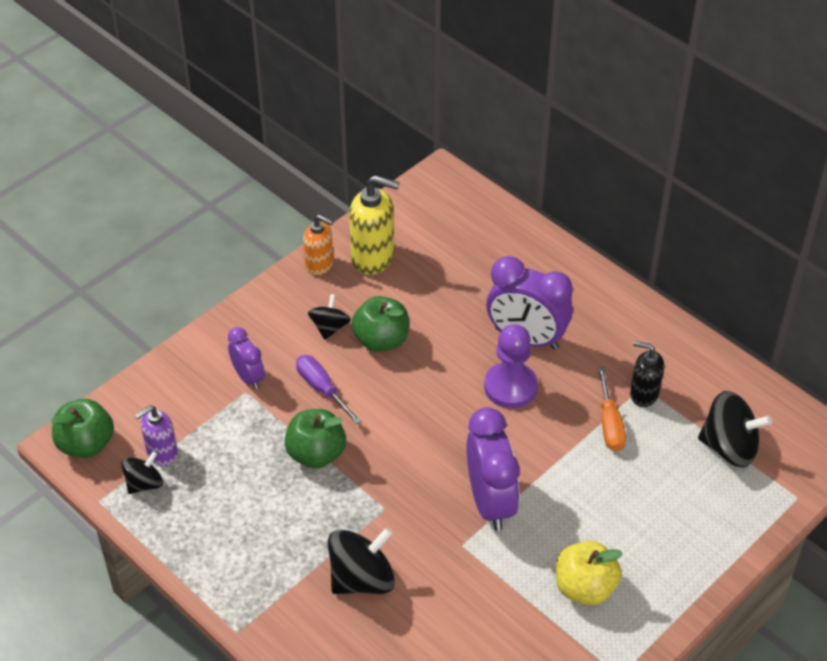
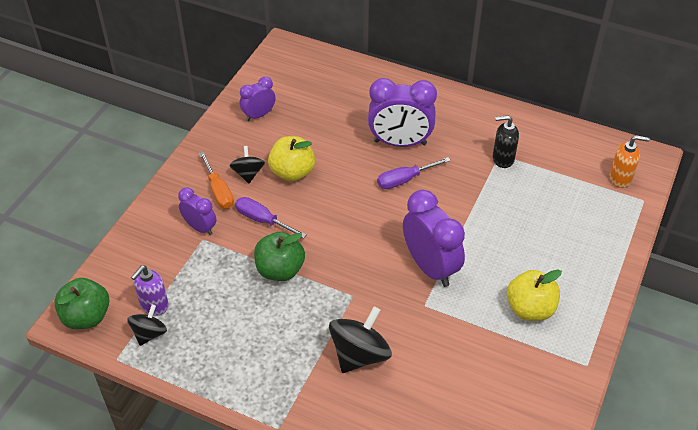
camera: 20 degrees left, 0 degrees up
orange soap dispenser [303,215,333,275] -> orange soap dispenser moved to [610,135,649,188]
yellow soap dispenser [349,175,400,275] -> purple clock [240,77,276,121]
green apple [351,296,409,352] -> yellow apple [268,136,315,182]
purple pawn [484,324,538,408] -> purple screwdriver [377,157,451,189]
orange screwdriver [598,367,626,452] -> orange screwdriver moved to [199,151,234,209]
black spinning top [698,391,772,468] -> none

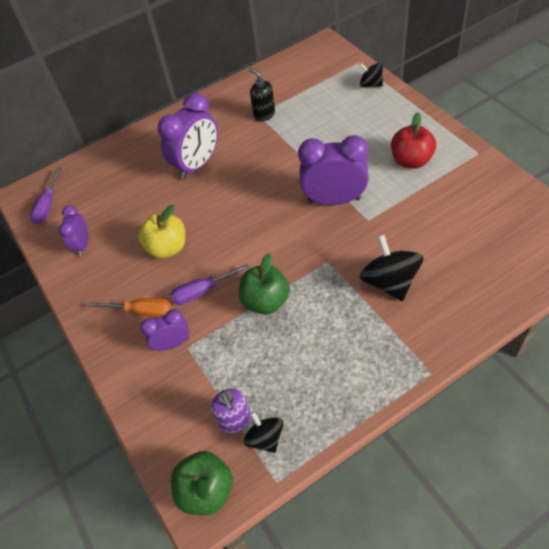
camera: 50 degrees left, 5 degrees up
black spinning top [229,146,265,184] -> black spinning top moved to [359,63,383,87]
purple screwdriver [377,157,451,189] -> purple screwdriver moved to [29,168,61,224]
black soap dispenser [493,116,519,168] -> black soap dispenser turned 105 degrees clockwise [249,68,275,121]
yellow apple [507,270,562,321] -> red apple [391,112,436,168]
orange soap dispenser [610,135,649,188] -> none

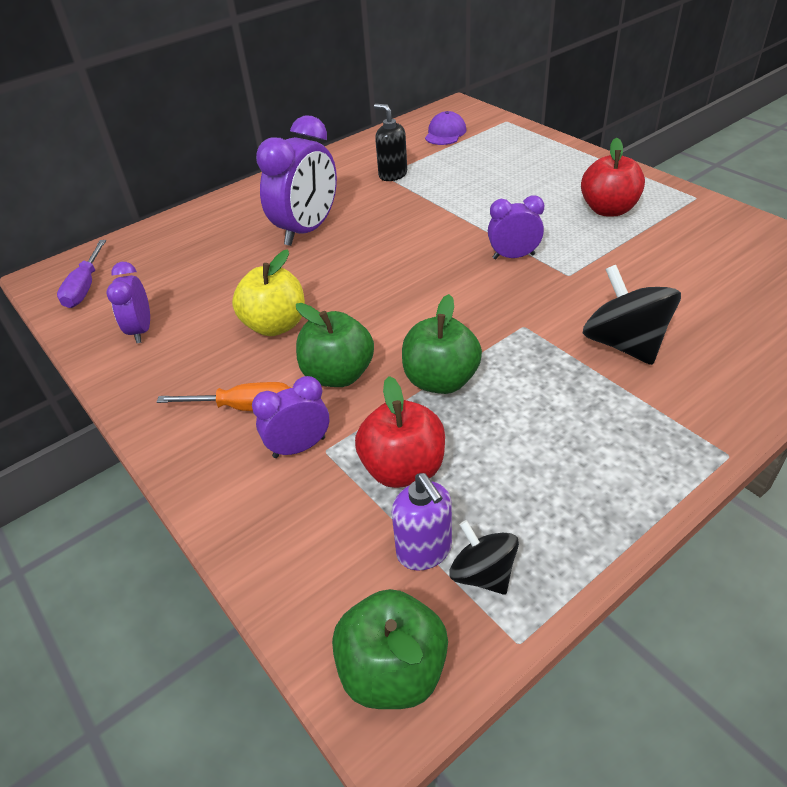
camera: 10 degrees left, 10 degrees down
purple screwdriver [170,264,250,305] -> green apple [296,303,374,387]
purple clock [298,135,369,205] -> purple clock [488,195,544,259], size x0.56
black spinning top [359,63,383,87] -> none
none -> red apple [355,376,445,488]
none -> purple cap [425,111,466,145]

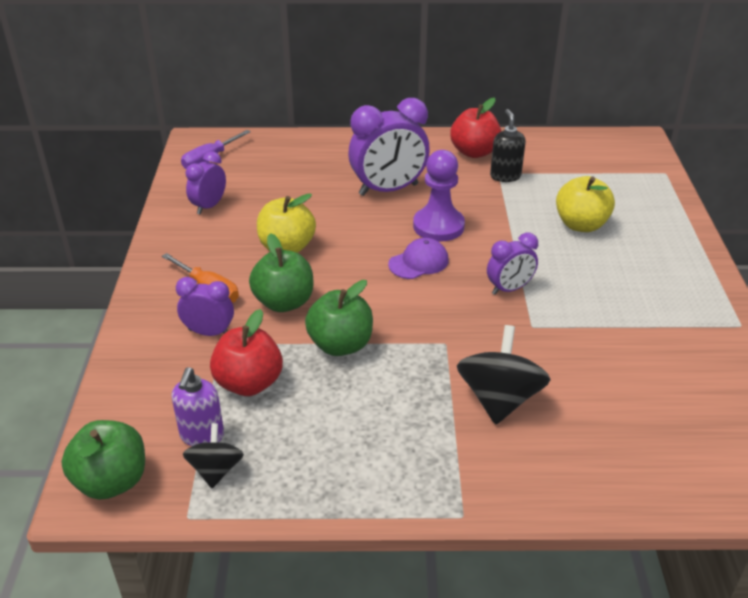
camera: 35 degrees right, 5 degrees down
purple cap [425,111,466,145] -> purple cap moved to [388,238,449,279]
purple clock [488,195,544,259] -> purple clock turned 120 degrees clockwise [487,233,538,295]
red apple [581,138,645,216] -> red apple moved to [450,98,501,158]
none -> purple pawn [413,150,465,242]
none -> yellow apple [556,176,615,232]

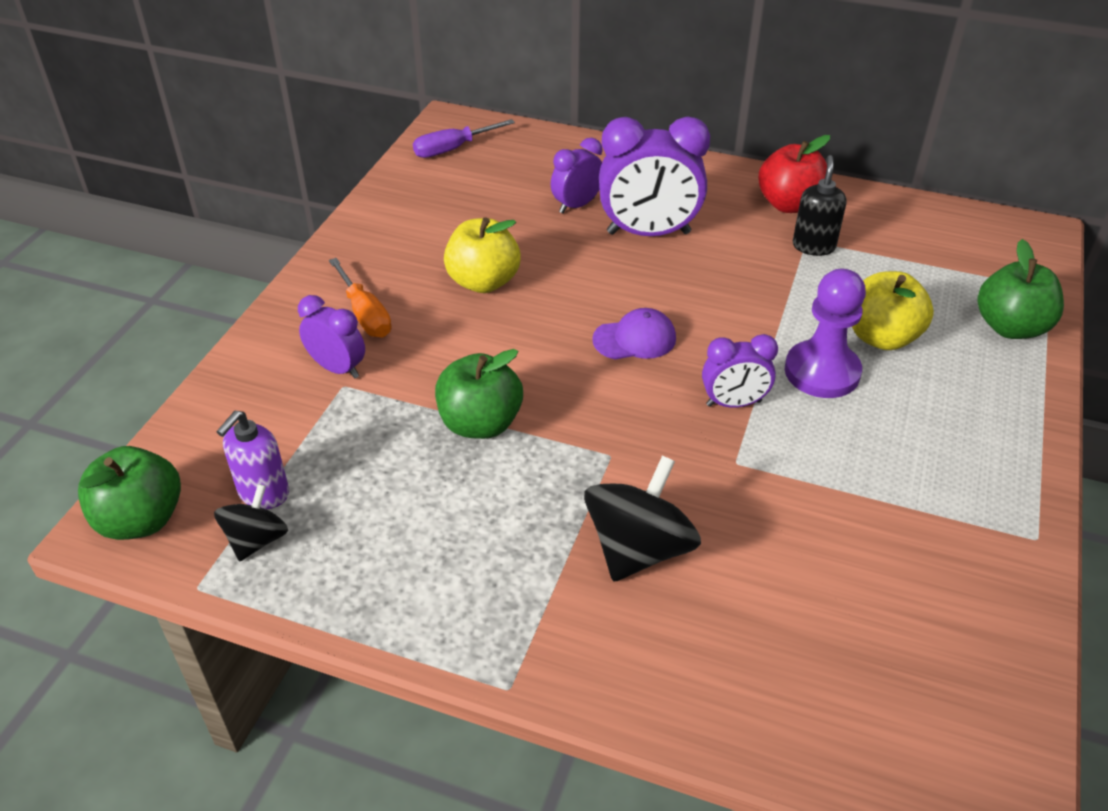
camera: 20 degrees right, 5 degrees up
purple clock [186,151,226,215] -> purple clock moved to [551,137,603,214]
red apple [210,309,283,396] -> none
green apple [249,233,313,312] -> green apple moved to [977,239,1064,339]
purple pawn [413,150,465,242] -> purple pawn moved to [785,269,866,398]

